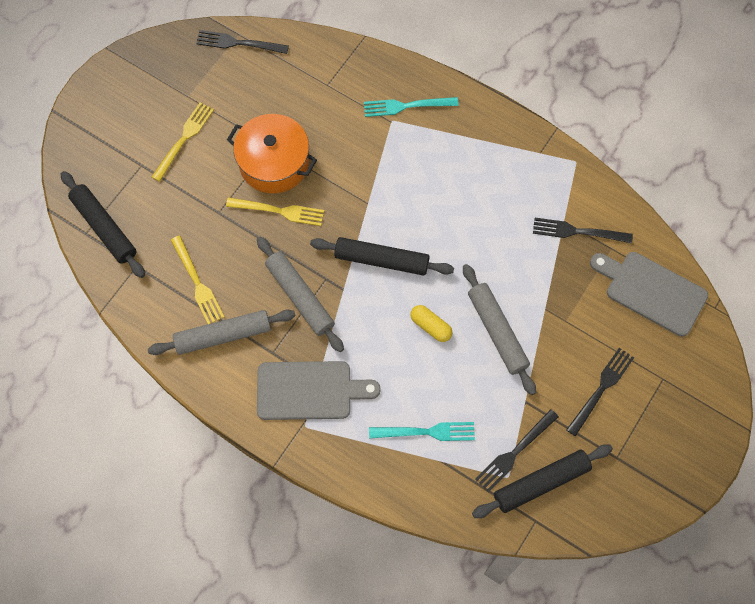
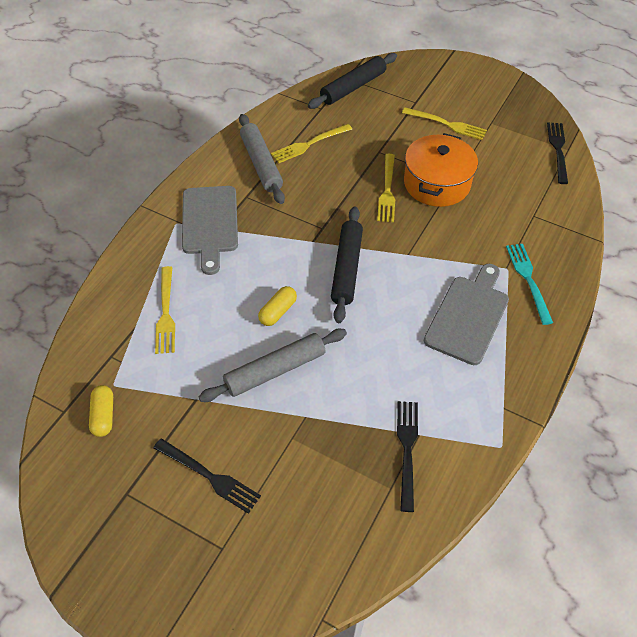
camera: 85 degrees right, 15 degrees down
grey rolling pin [257,236,344,352] -> none
turquoise fork [369,422,475,441] -> yellow fork [155,266,175,354]
black rolling pin [472,444,613,518] -> yellow capsule [89,385,113,437]
black fork [475,409,559,493] -> none
grey cutting board [590,252,708,337] -> grey cutting board moved to [424,264,509,365]

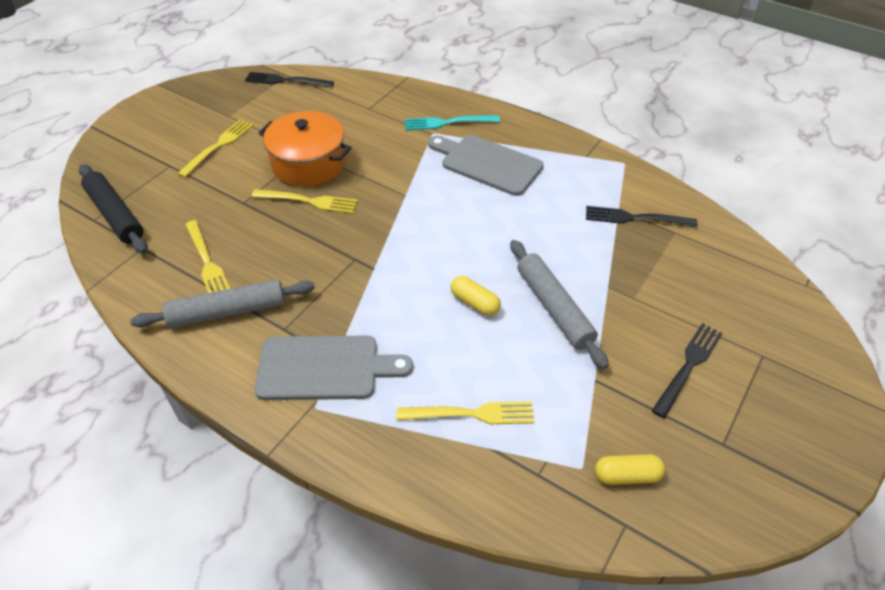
camera: 85 degrees left, 5 degrees down
black rolling pin [331,207,363,323] -> none

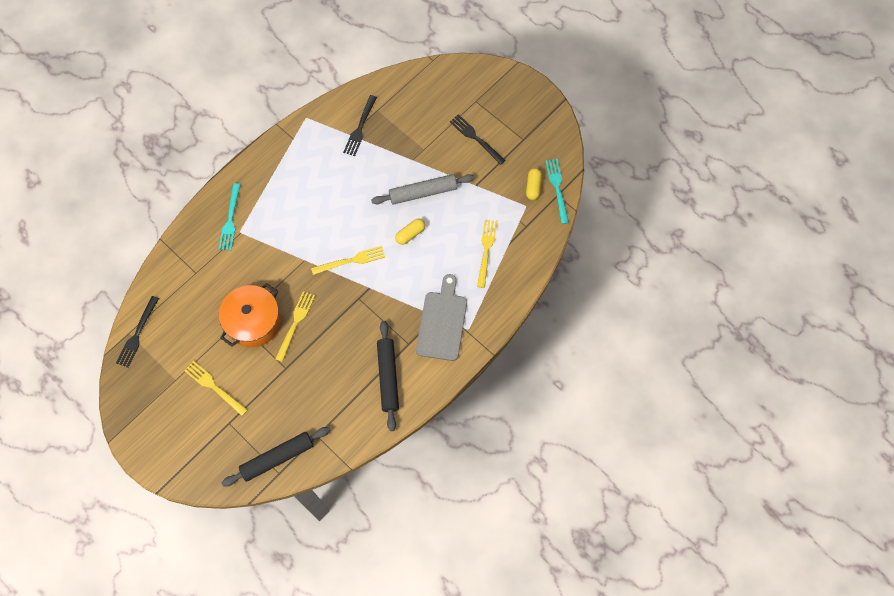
camera: 80 degrees left, 20 degrees up
grey rolling pin [130,279,315,328] -> black rolling pin [377,321,399,431]
yellow fork [185,220,230,293] -> yellow fork moved to [311,246,385,275]
grey cutting board [428,135,544,196] -> none
none -> turquoise fork [545,159,569,224]

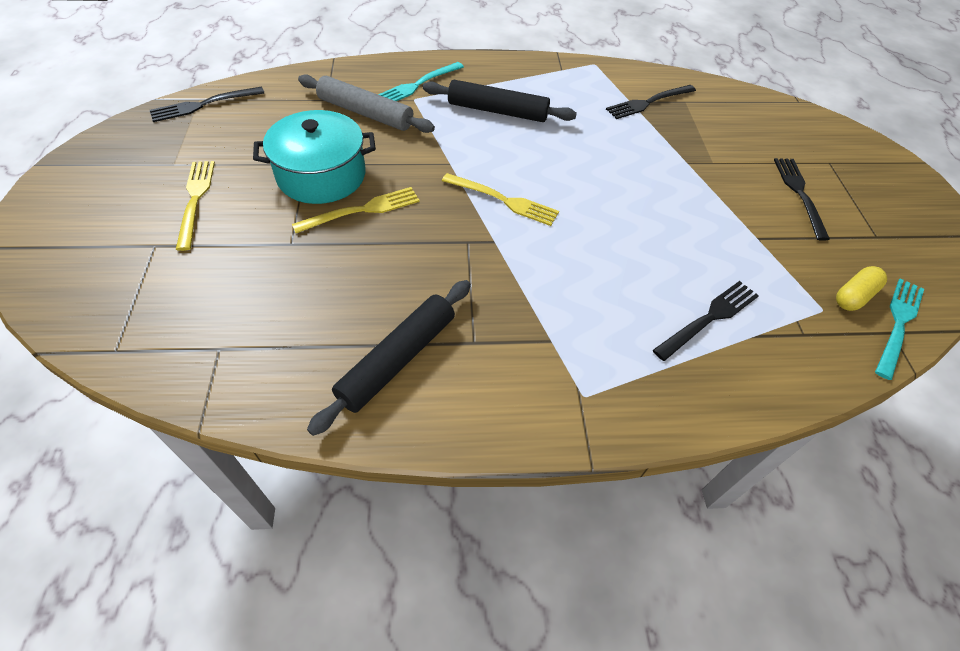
camera: 40 degrees right, 15 degrees down
orange pot [219,283,281,347] -> turquoise pot [253,110,376,204]
black rolling pin [222,427,330,487] -> black rolling pin moved to [423,80,577,122]
grey rolling pin [371,174,474,205] -> grey rolling pin moved to [298,74,435,133]
yellow capsule [395,218,425,245] -> none
grey cutting board [416,274,467,361] -> none
yellow fork [477,220,497,288] -> black fork [653,281,759,361]

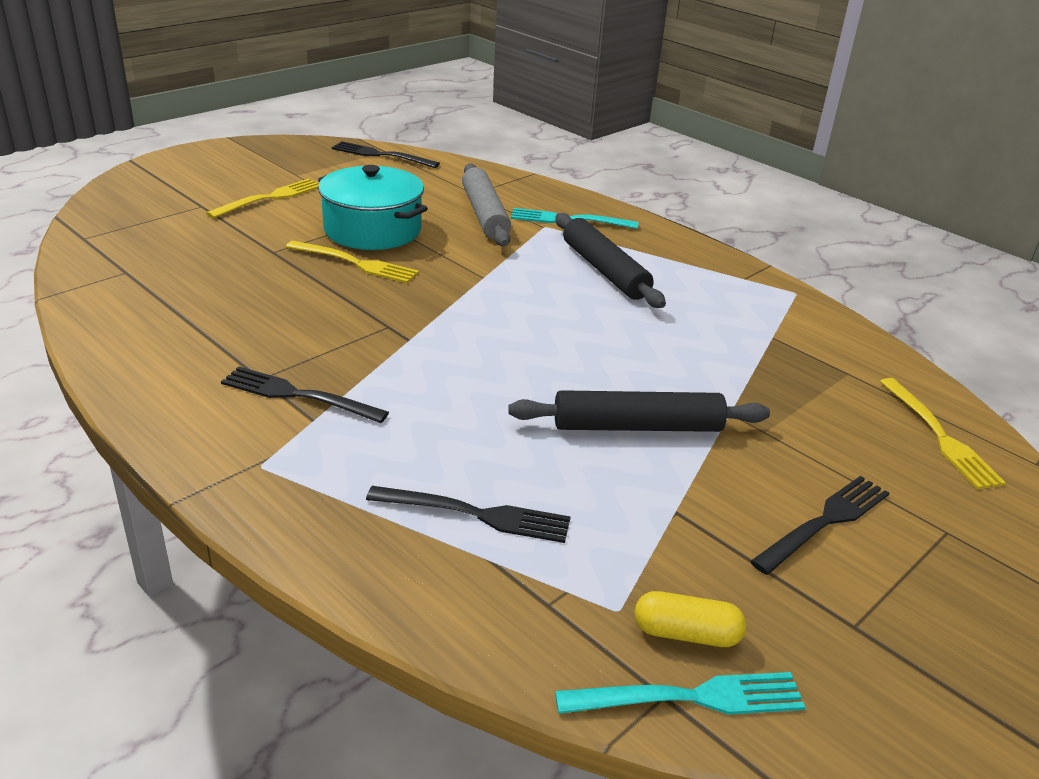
camera: 50 degrees right, 20 degrees down
black rolling pin [307,280,471,436] -> black rolling pin moved to [508,390,770,432]
yellow fork [442,173,559,226] -> yellow fork moved to [880,378,1006,489]
black fork [606,85,696,119] -> black fork moved to [221,366,389,423]

